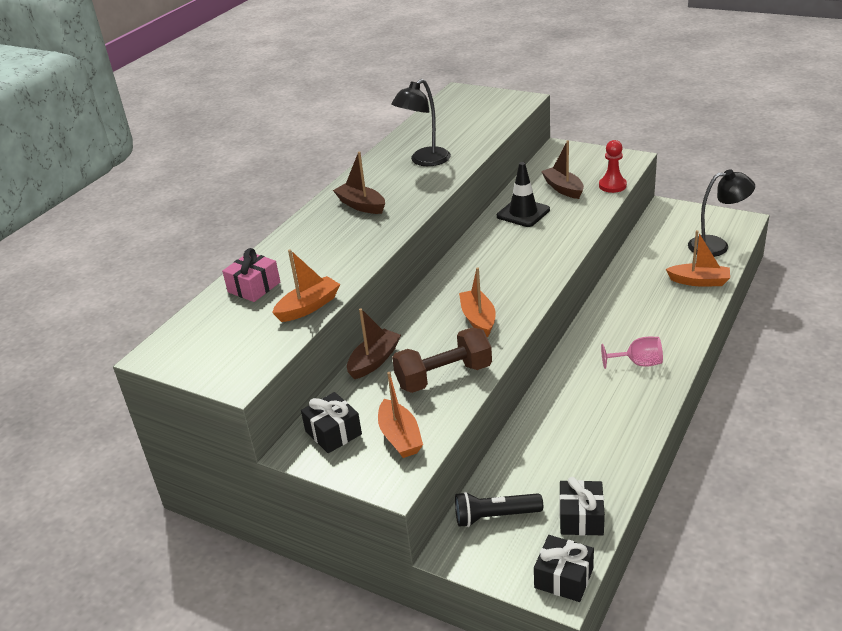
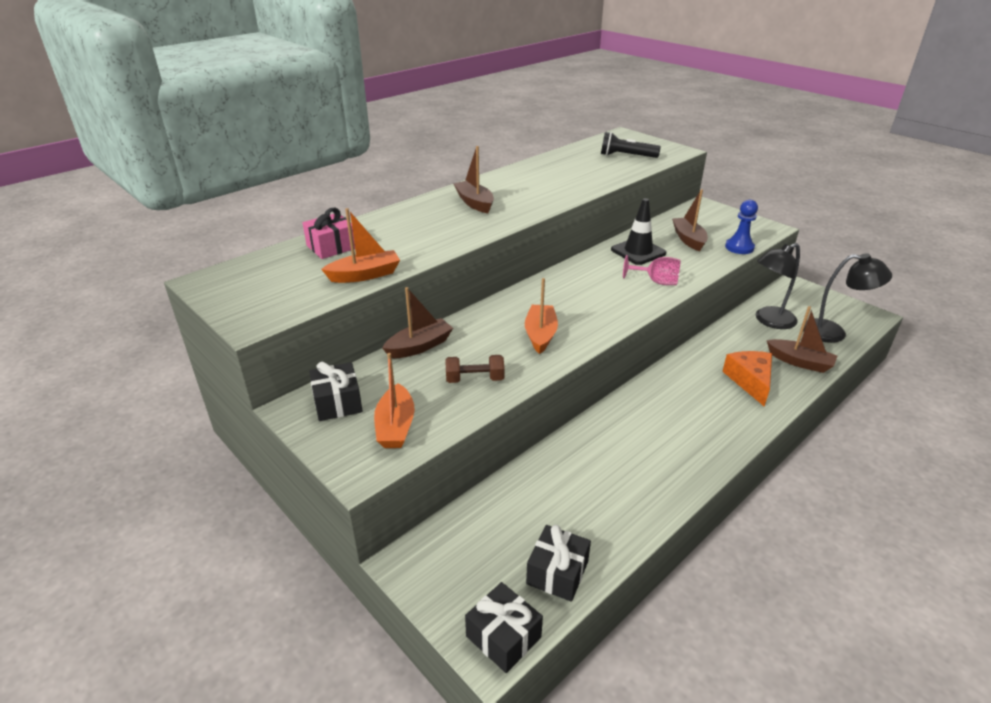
camera: 15 degrees right, 0 degrees up
black lamp [391,79,451,166] -> black lamp moved to [756,243,800,329]
brown dumbbell [392,327,492,393] -> brown dumbbell [445,355,505,383], size x0.59
black flashlight [455,492,543,527] -> black flashlight moved to [601,132,661,158]
red pawn [599,140,627,193] -> blue pawn [725,200,758,254]
pink goblet [601,337,663,369] -> pink goblet moved to [623,255,681,285]
orange boat [666,230,730,287] -> brown boat [767,306,837,373]
none -> orange cheese [722,351,772,407]

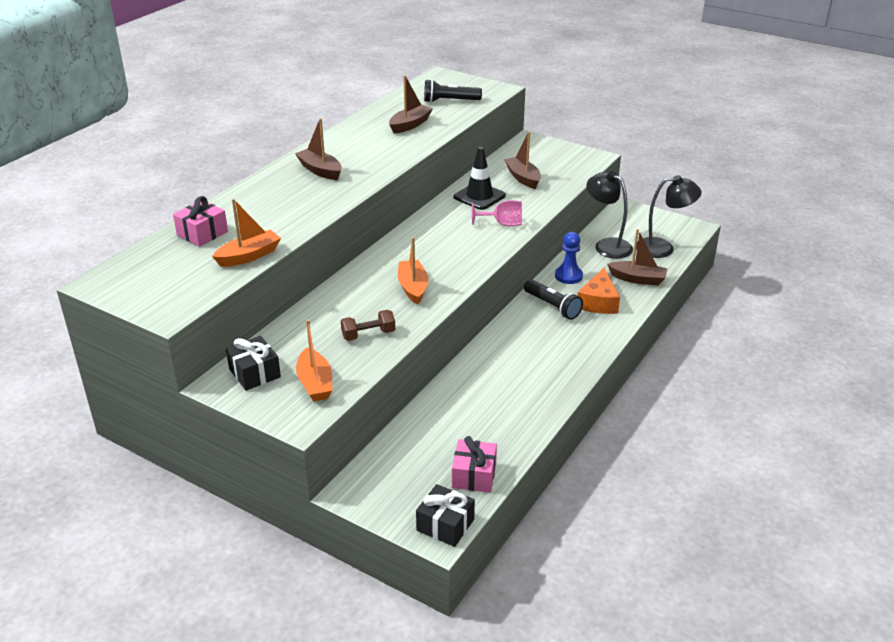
camera: 15 degrees left, 0 degrees up
brown boat [382,287,453,358] -> brown boat moved to [389,75,433,134]
black gift [526,525,591,602] -> pink gift [452,436,497,493]
orange cheese [722,351,772,407] -> orange cheese turned 150 degrees counterclockwise [577,268,620,314]
blue pawn [725,200,758,254] -> blue pawn moved to [555,232,583,284]
black lamp [756,243,800,329] -> black lamp turned 90 degrees clockwise [587,171,633,259]
none -> black flashlight [524,279,583,320]

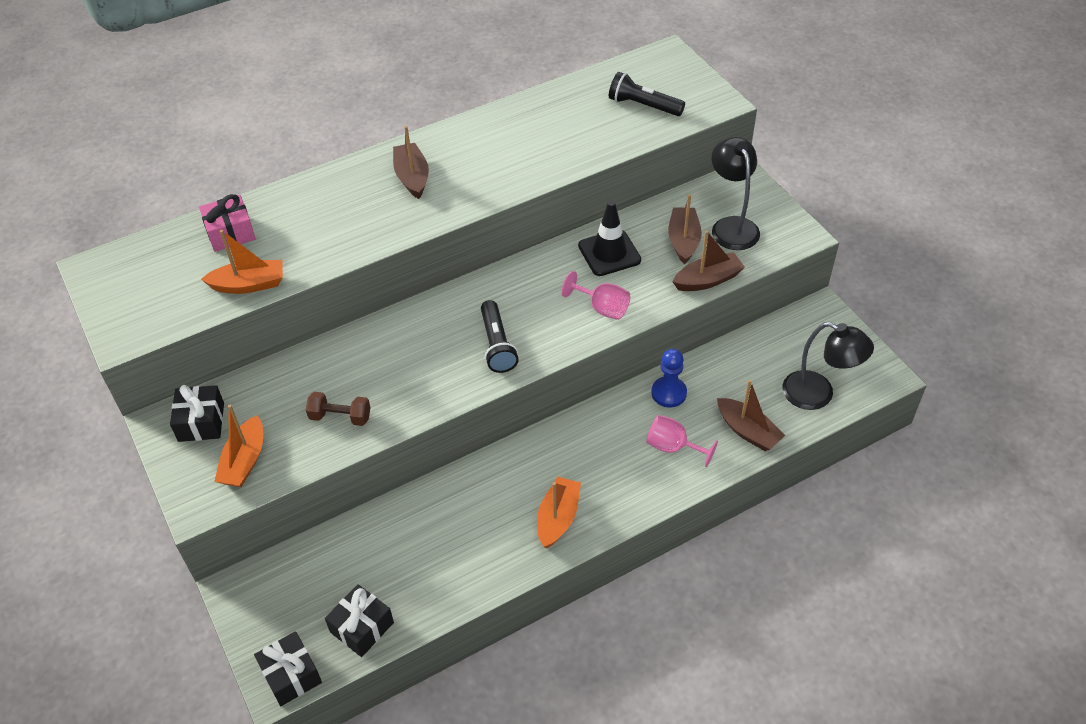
camera: 30 degrees right, 15 degrees up
brown boat [389,75,433,134] -> brown boat moved to [673,231,745,291]
orange boat [398,237,429,305] -> orange boat moved to [537,477,581,549]
pink gift [452,436,497,493] -> black gift [325,584,394,657]
black flashlight [524,279,583,320] -> black flashlight moved to [481,300,519,373]
orange cheese [577,268,620,314] -> pink goblet [646,415,718,468]
black lamp [587,171,633,259] -> black lamp moved to [712,137,760,250]

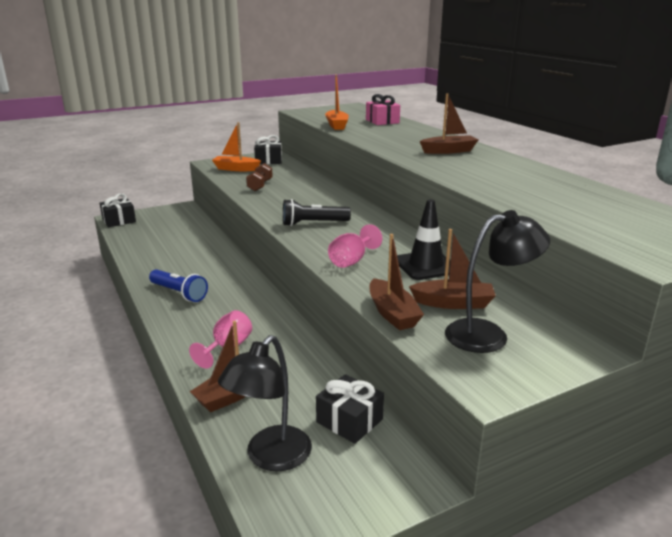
camera: 90 degrees right, 25 degrees down
black gift [325,584,394,657] -> black gift moved to [316,374,384,444]
orange boat [537,477,581,549] -> blue flashlight [149,269,208,302]
black flashlight [609,72,685,116] -> none
blue pawn [651,349,687,408] -> none

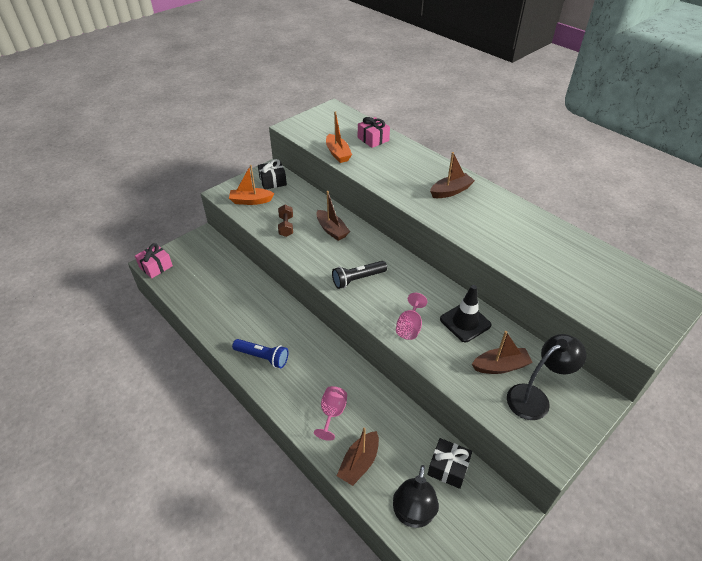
camera: 15 degrees left, 20 degrees up
black gift [100,193,136,227] -> pink gift [135,243,173,279]
brown boat [370,234,424,330] -> brown boat moved to [316,191,350,241]

